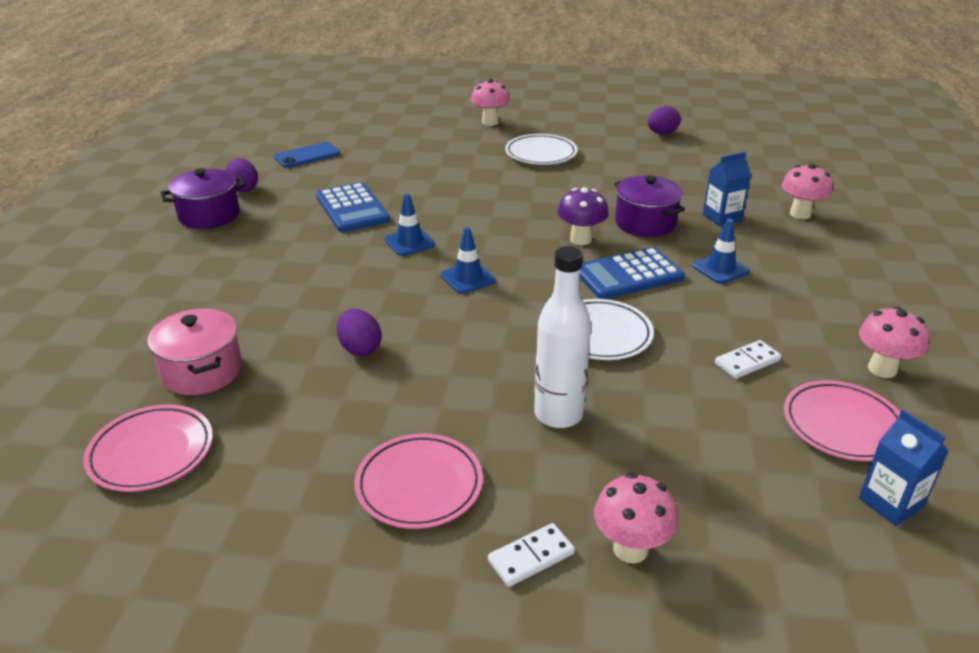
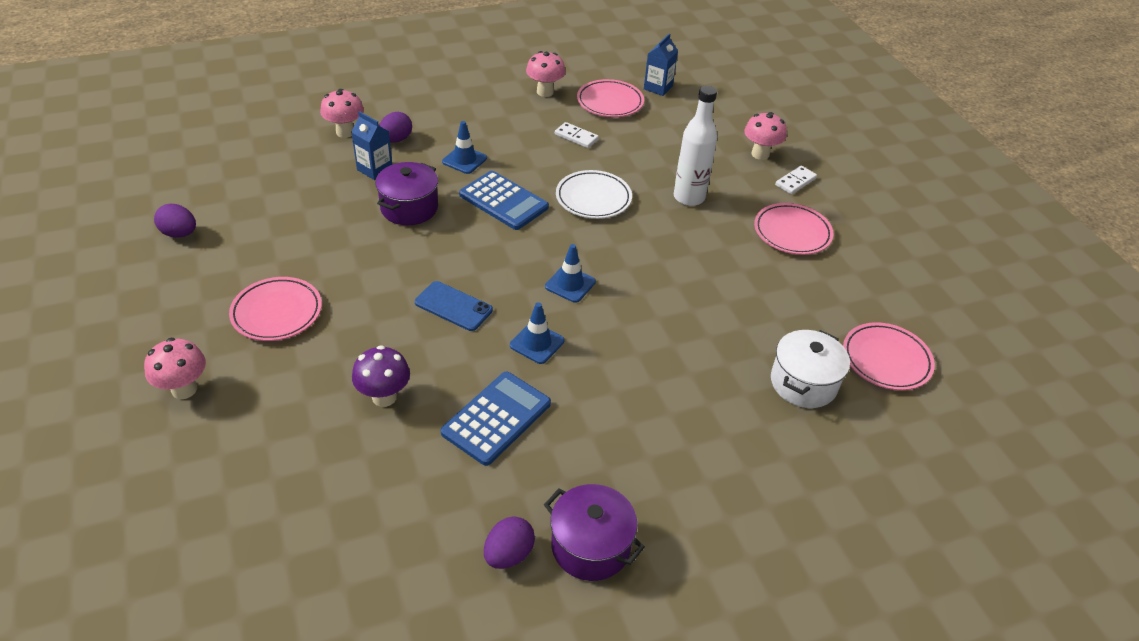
camera: 120 degrees left, 10 degrees up
pink pot [147,309,242,395] -> white pot [771,330,850,408]
blue phone [274,142,340,168] -> blue phone moved to [415,281,493,331]
purple egg [336,309,381,356] -> purple egg moved to [379,112,412,143]
white domino [488,523,575,587] -> white domino turned 75 degrees counterclockwise [775,166,817,195]
white plate [505,134,577,165] -> pink plate [229,277,322,341]
purple mushroom [557,187,609,245] -> purple mushroom moved to [352,345,410,407]

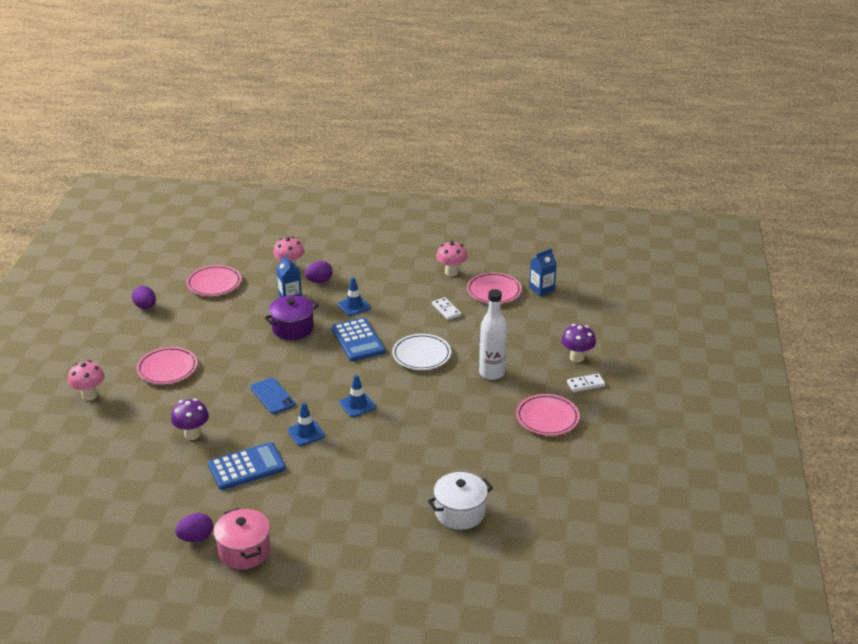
camera: 30 degrees right, 10 degrees down
purple pot [544,484,645,581] -> pink pot [214,508,271,569]
pink mushroom [744,112,787,160] -> purple mushroom [561,324,596,362]
pink plate [843,322,935,390] -> pink plate moved to [187,265,241,296]

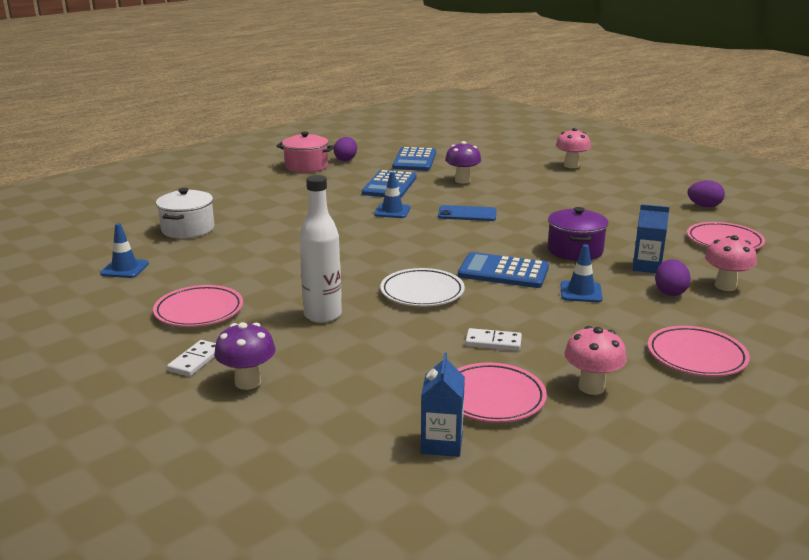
camera: 130 degrees right, 10 degrees down
pink plate [137,347,197,384] -> pink plate moved to [648,326,750,377]
blue traffic cone [339,374,376,417] -> blue traffic cone moved to [100,223,149,278]
none -> blue calculator [392,147,436,171]

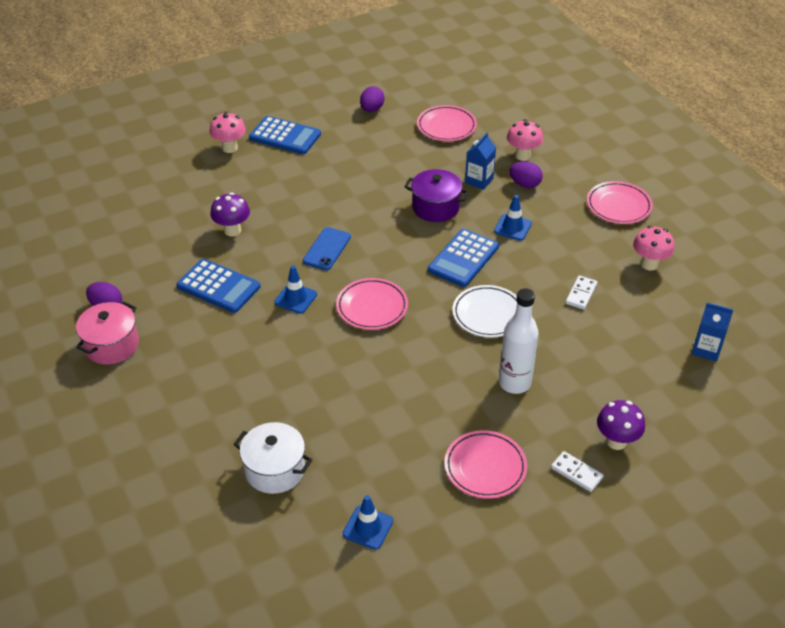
camera: 75 degrees left, 20 degrees up
blue calculator [392,147,436,171] -> blue calculator moved to [249,116,321,154]
pink plate [457,363,547,423] -> pink plate moved to [336,278,408,330]

